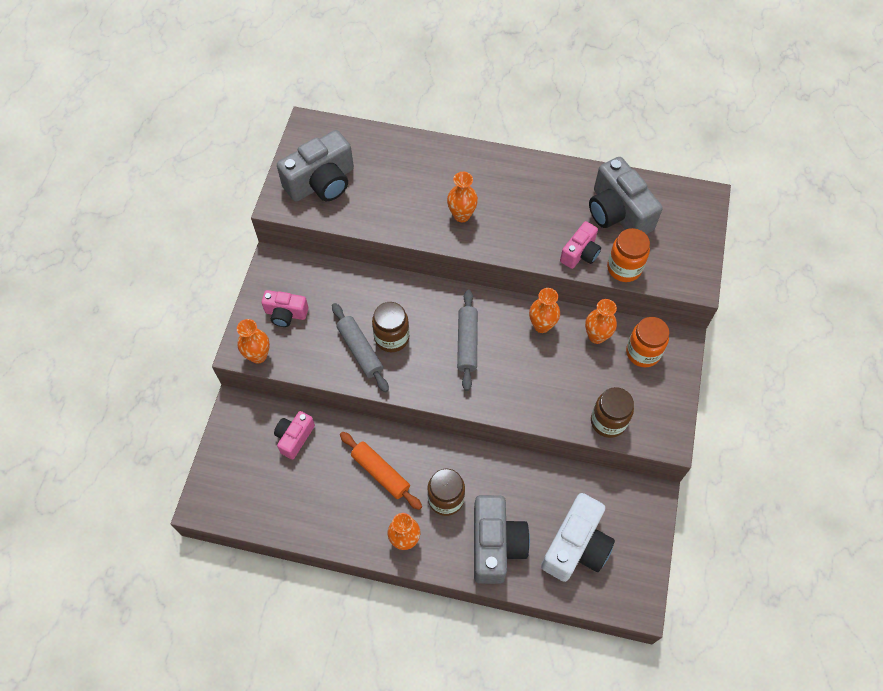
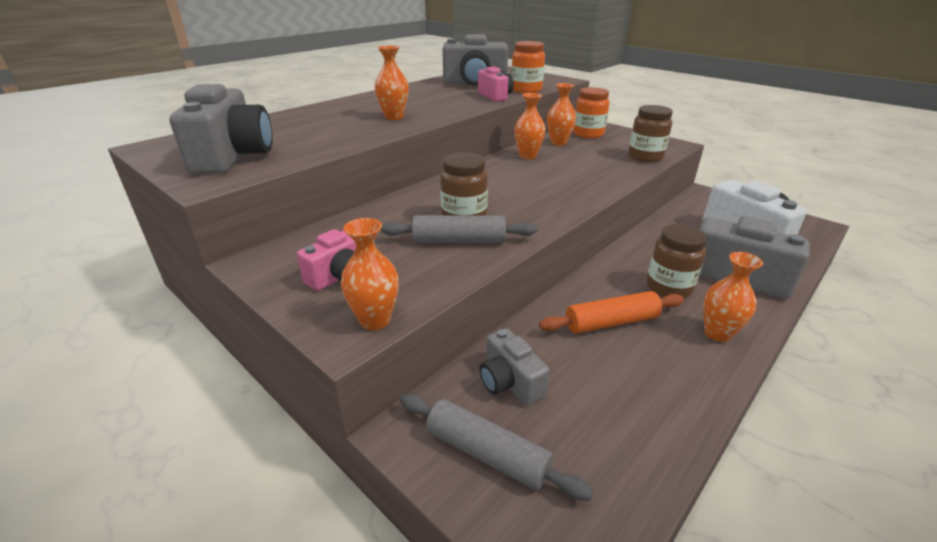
camera: 60 degrees left, 30 degrees down
pink camera [274,411,315,459] -> grey camera [479,328,550,406]
grey rolling pin [457,290,478,391] -> grey rolling pin moved to [400,394,593,501]

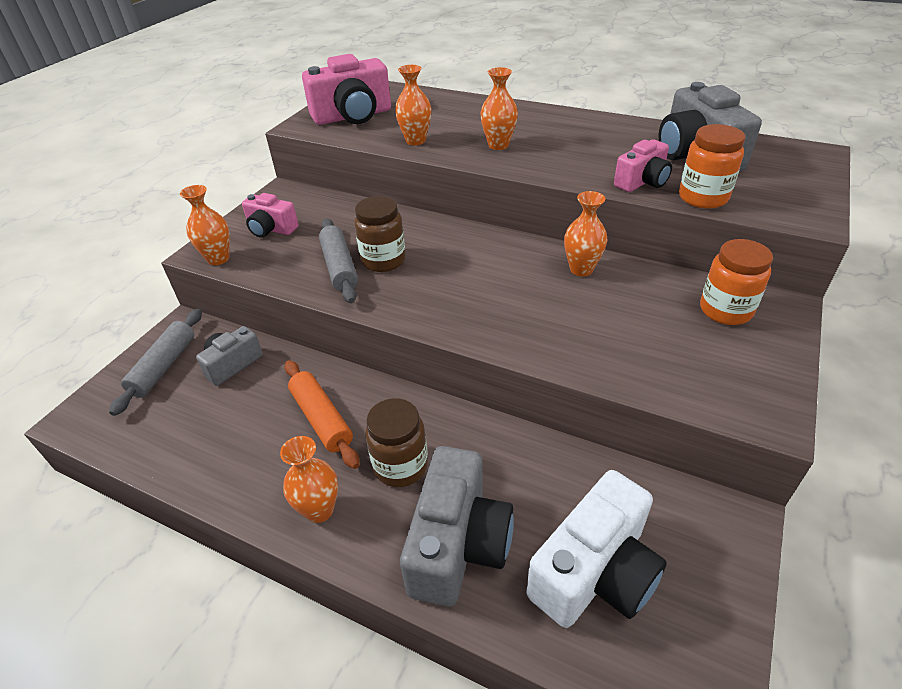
camera: 75 degrees right, 10 degrees up
grey camera [169,84,273,174] -> pink camera [302,54,391,125]
orange vase [547,83,576,146] -> orange vase moved to [395,65,432,145]
brown jar [629,105,673,162] -> none

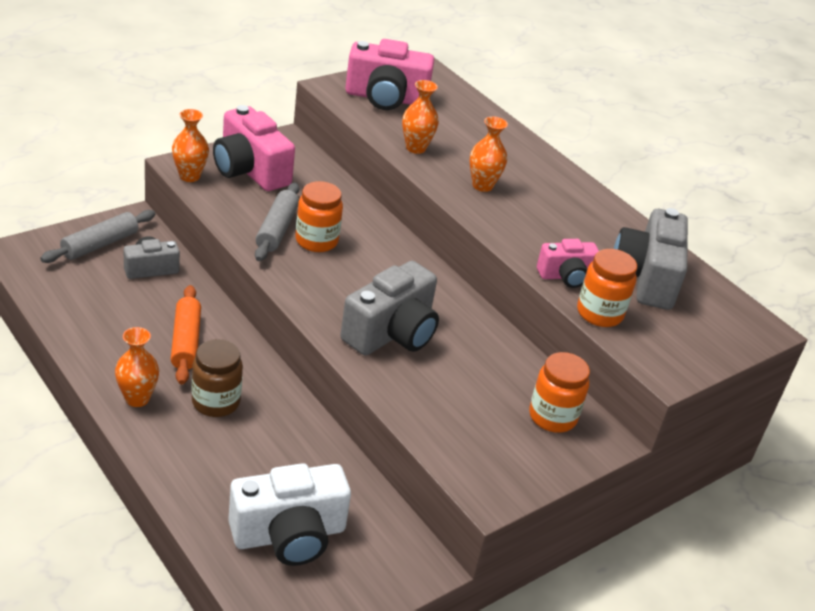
camera: 20 degrees right, 5 degrees down
pink camera [242,193,299,238] -> pink camera [213,105,295,191], size x1.73
brown jar [354,196,406,272] -> orange jar [296,181,343,252]
grey camera [400,446,514,607] -> grey camera moved to [341,261,439,355]
orange vase [564,191,608,276] -> none

